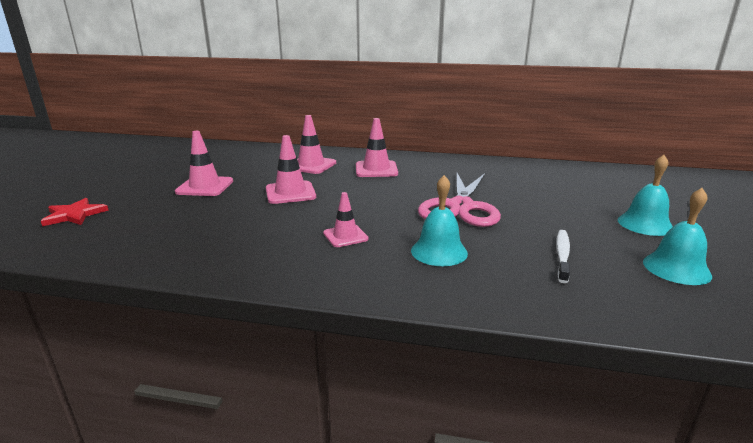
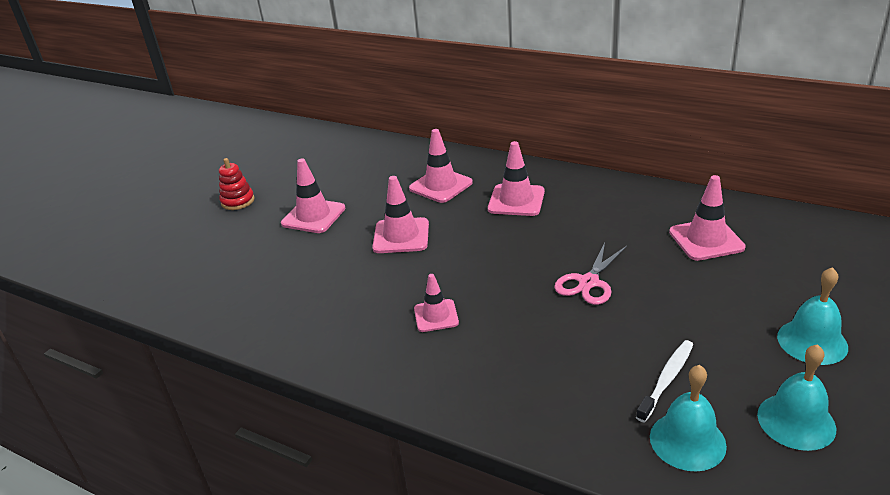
camera: 20 degrees right, 10 degrees up
red star [41,198,109,226] -> none
turquoise bell [411,175,468,266] -> turquoise bell moved to [650,365,727,472]
pink scissors [418,173,501,227] -> pink scissors [554,242,627,305], size x0.59
none -> red stacking toy [219,158,255,210]
none -> pink traffic cone [669,175,746,261]

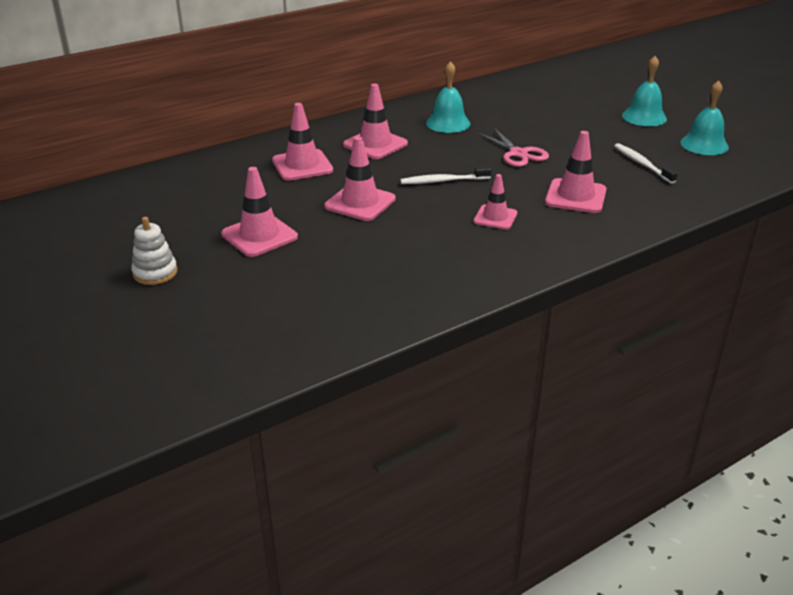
camera: 65 degrees left, 0 degrees up
red stacking toy [219,158,255,210] -> white stacking toy [131,217,178,285]
turquoise bell [650,365,727,472] -> turquoise bell moved to [426,61,470,133]
pink traffic cone [669,175,746,261] -> pink traffic cone moved to [545,131,607,213]
none -> white toothbrush [400,167,492,184]

